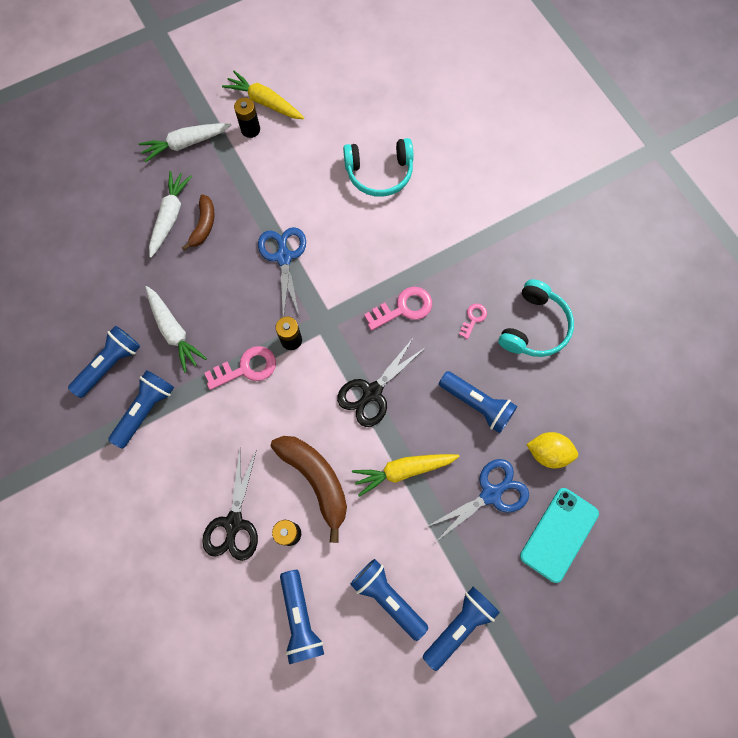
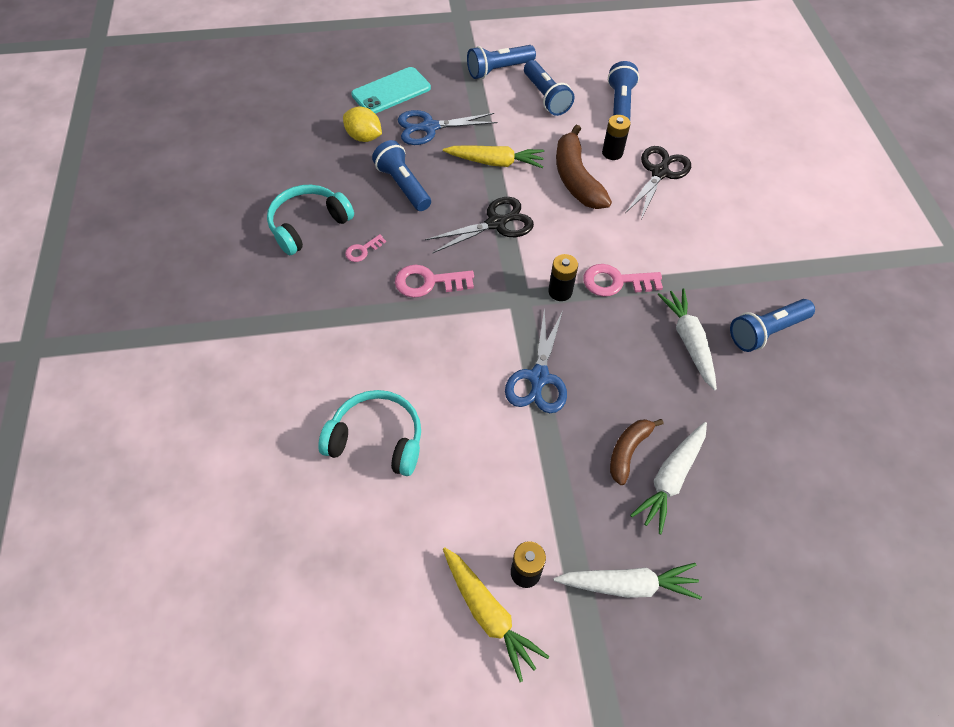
camera: 160 degrees left, 15 degrees down
blue flashlight [108,370,174,449] -> none

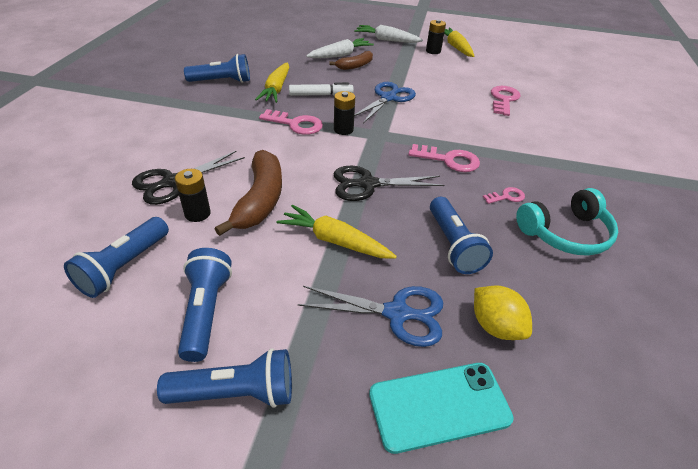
camera: 160 degrees left, 15 degrees down
turquoise headphones [318,390,421,476] -> pink key [491,86,521,116]
white carrot [657,288,717,390] -> yellow carrot [255,62,289,103]
none -> white marker [289,82,354,96]

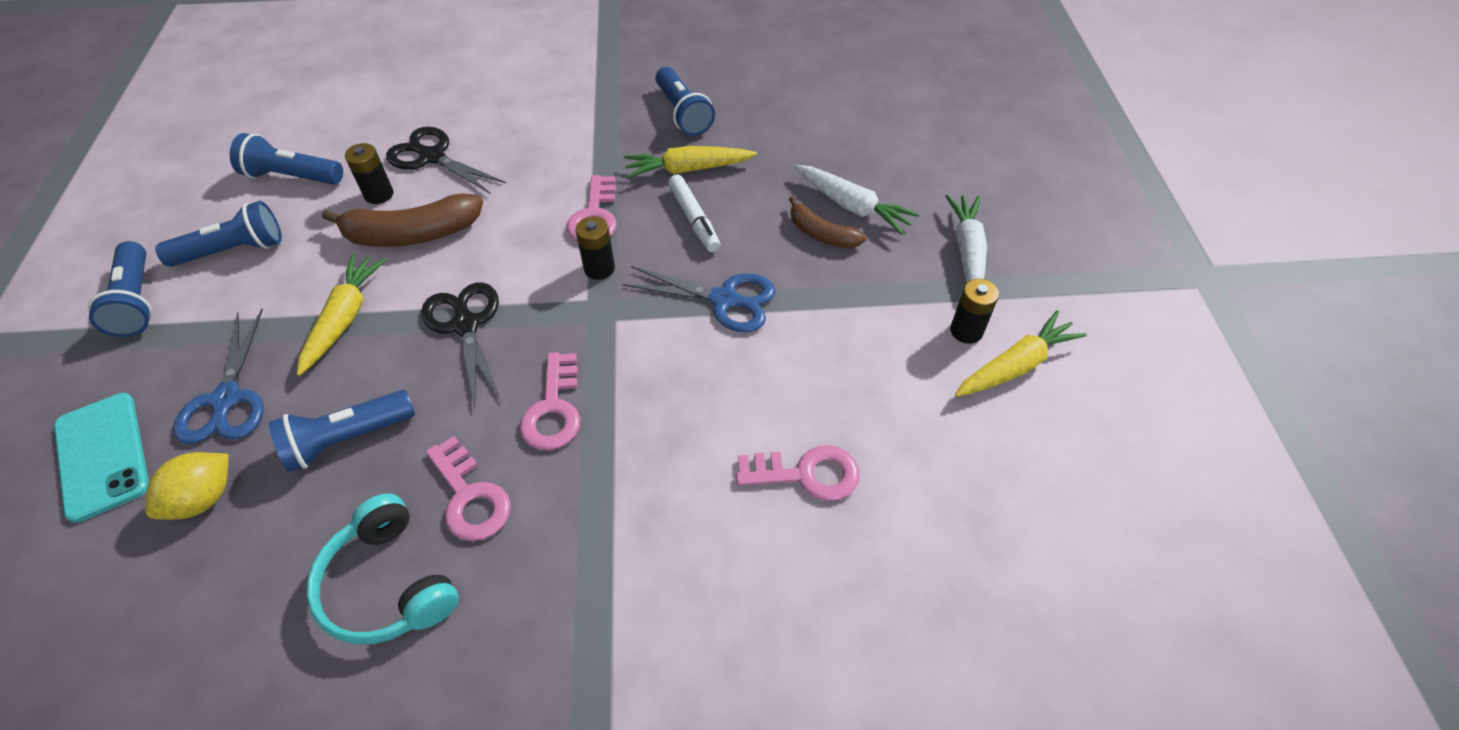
camera: 75 degrees right, 10 degrees up
pink key [483,187,525,204] -> pink key [426,436,511,541], size x1.77

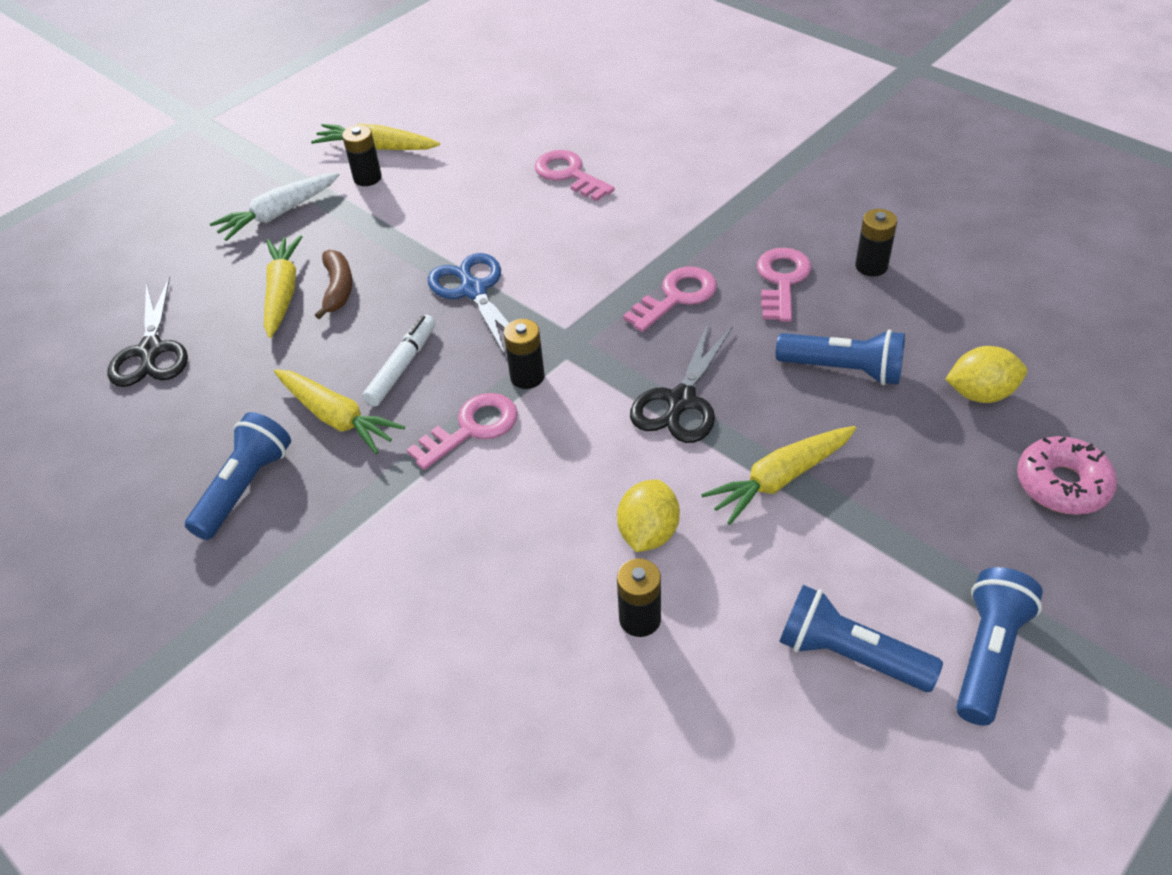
camera: 130 degrees left, 5 degrees down
turquoise phone [54,393,149,523] -> pink donut [1017,436,1117,515]
blue scissors [173,309,263,444] -> none
blue flashlight [230,133,343,184] -> none
turquoise headphones [306,493,459,644] -> black battery [855,209,897,277]
brown banana [322,193,483,247] -> yellow lemon [617,479,680,552]
black scissors [386,127,506,194] -> black scissors moved to [108,277,188,387]
white carrot [795,165,920,235] -> yellow carrot [264,235,302,338]

